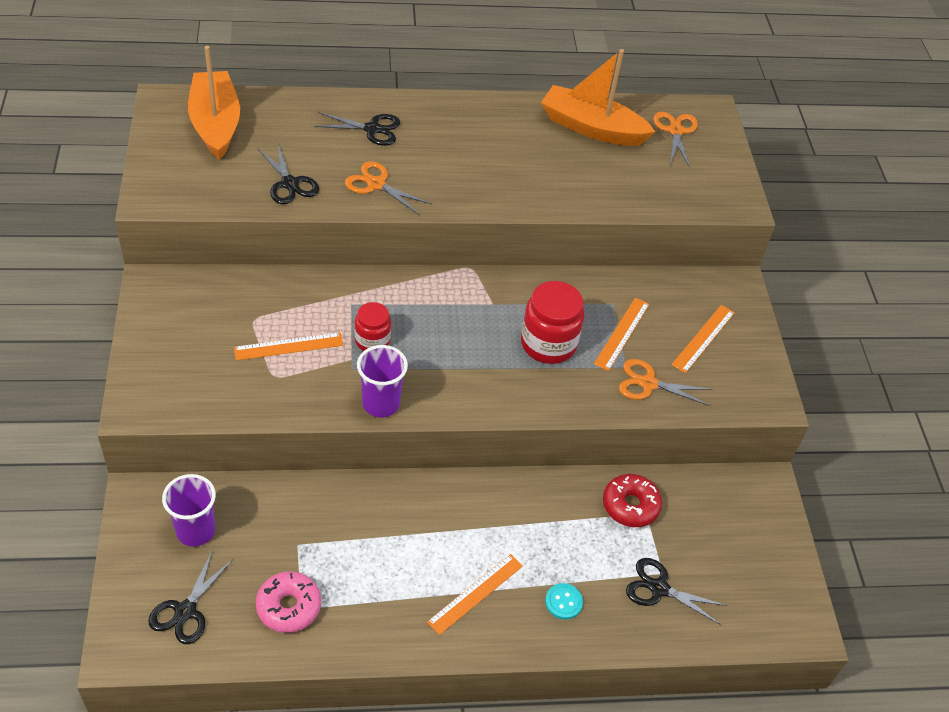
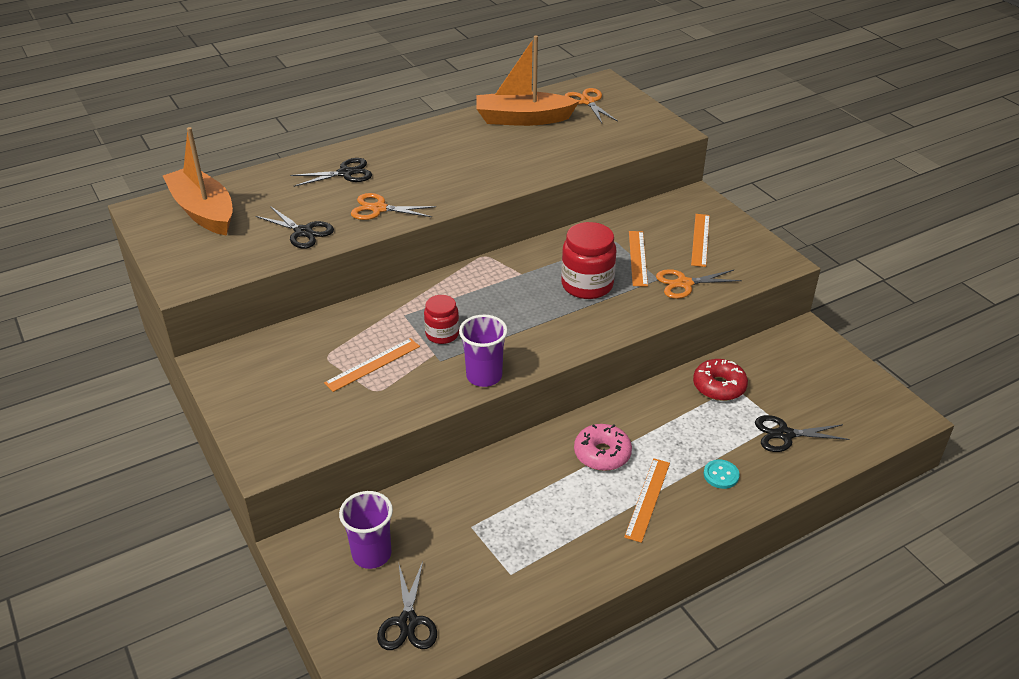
camera: 20 degrees left, 10 degrees down
pink donut [256,571,321,633] -> pink donut moved to [574,424,632,471]

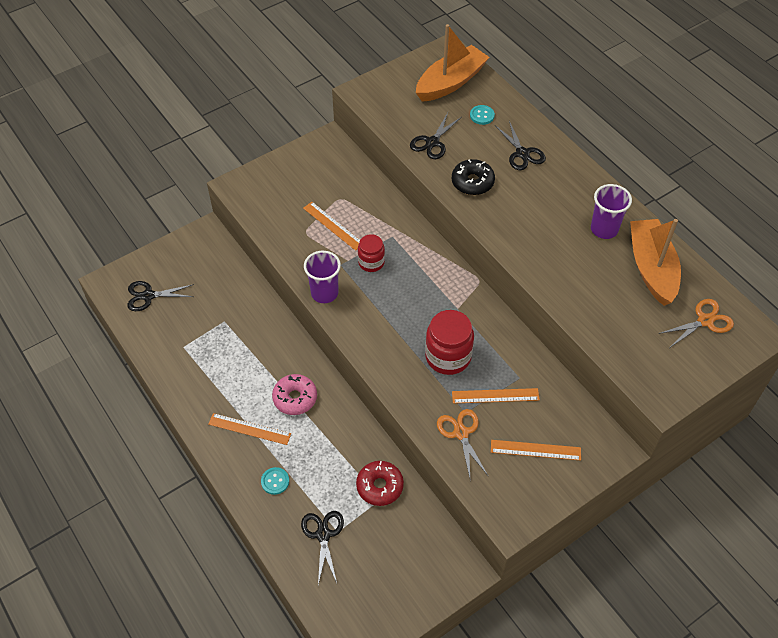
camera: 85 degrees right, 15 degrees up
purple cup [339,491,393,569] -> purple cup moved to [591,184,632,239]
orange scissors [351,193,436,220] -> black donut [452,159,495,195]
none -> turquoise button [470,105,495,125]

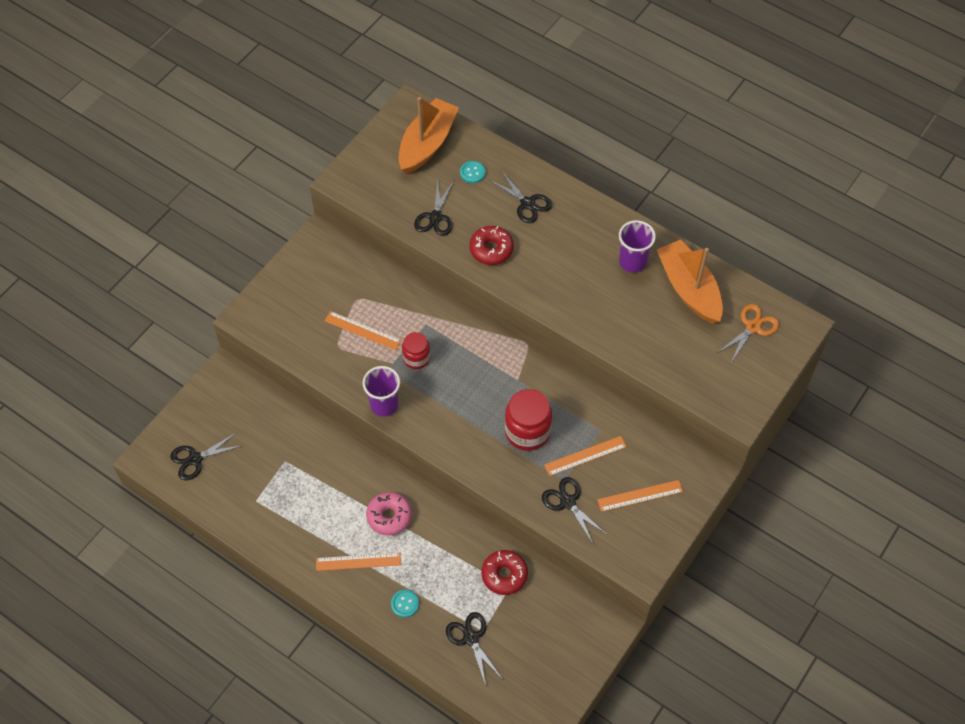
camera: 20 degrees left, 5 degrees up
orange scissors [437,409,488,477] -> black scissors [542,477,606,544]
black donut [452,159,495,195] -> red donut [469,226,514,265]

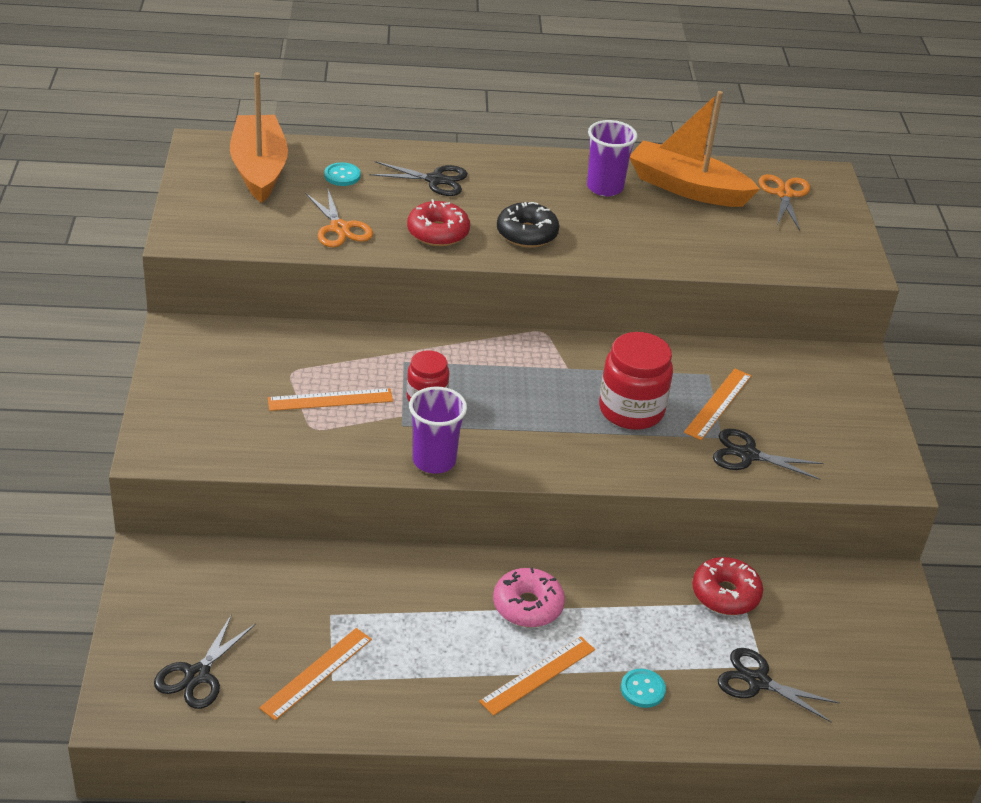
camera: 40 degrees left, 20 degrees down
black scissors [414,180,454,236] -> orange scissors [305,189,373,247]
orange ruler [597,480,683,512] -> orange ruler moved to [259,628,372,721]
none -> black donut [497,202,559,247]

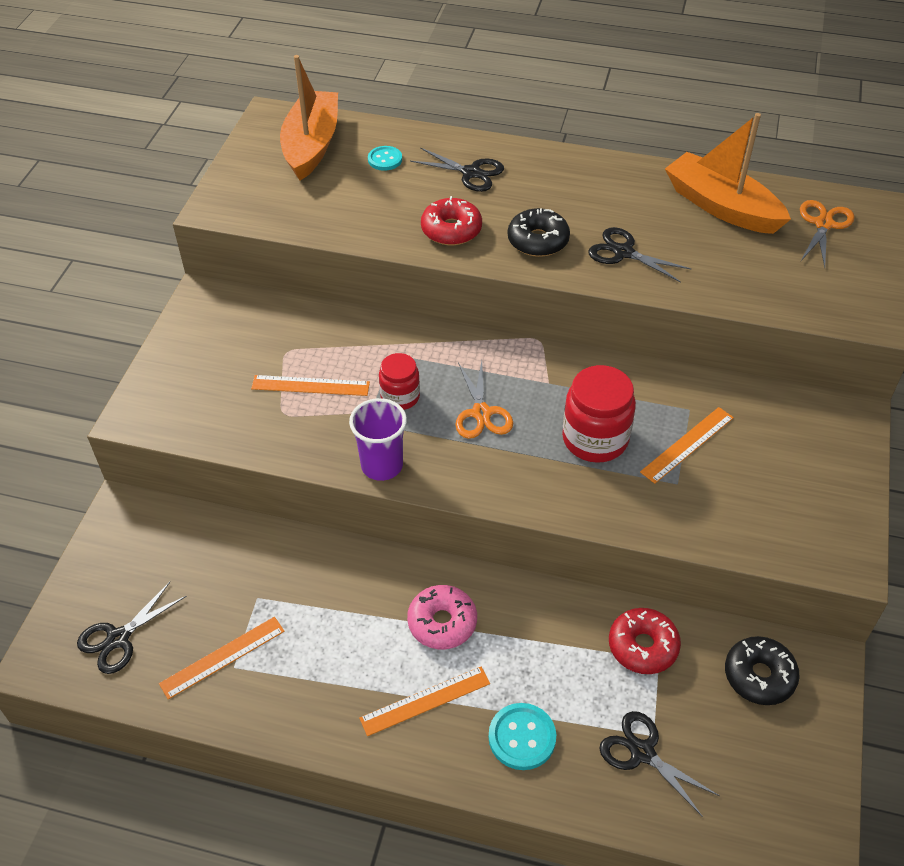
camera: 20 degrees right, 10 degrees up
orange scissors [305,189,373,247] -> orange scissors moved to [456,361,513,439]
purple cup [587,120,637,196] -> none
turquoise button [621,669,666,708] -> turquoise button [489,703,556,770], size x1.51
black scissors [713,429,824,480] -> black scissors moved to [588,227,691,283]
none -> black donut [725,636,800,705]

